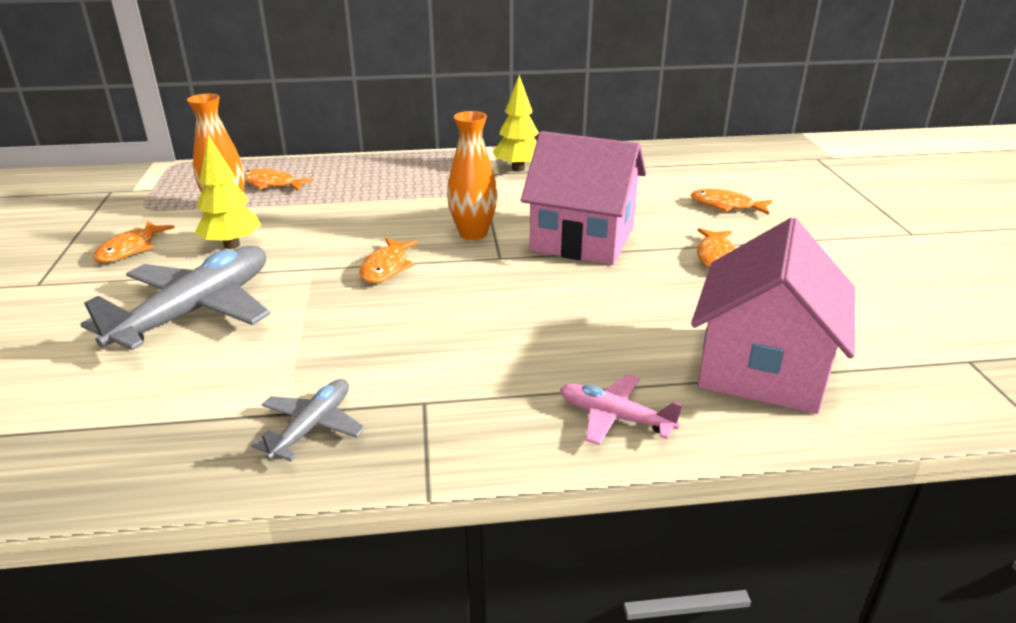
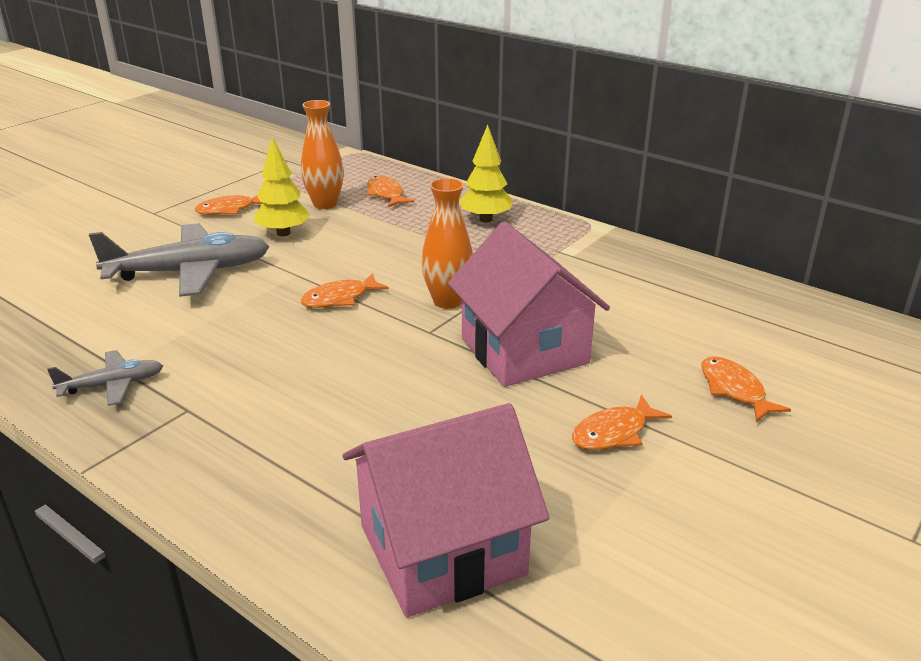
camera: 45 degrees right, 0 degrees up
yellow tree [493,75,539,172] -> yellow tree moved to [459,125,513,222]
pink plane [560,374,682,445] -> none

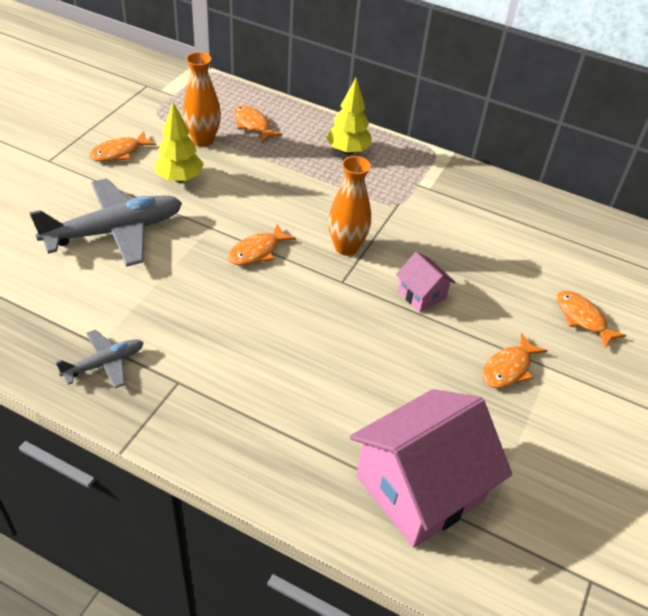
camera: 15 degrees left, 15 degrees up
pink house [448,222,610,387] -> pink house [396,252,455,312], size x0.47

